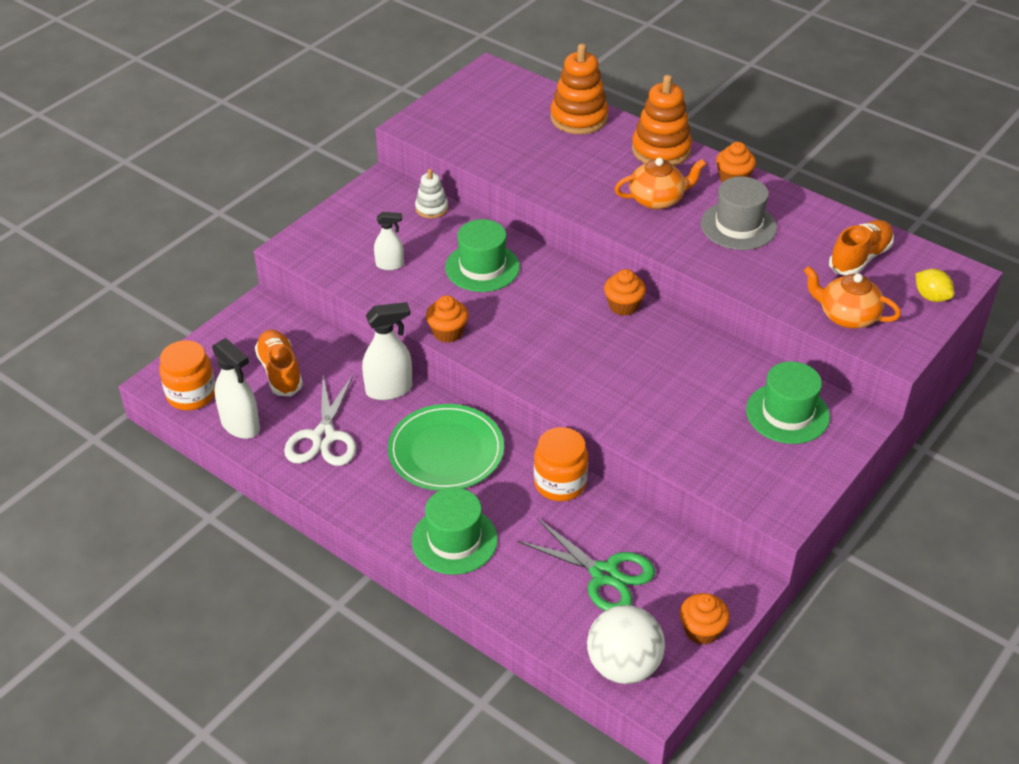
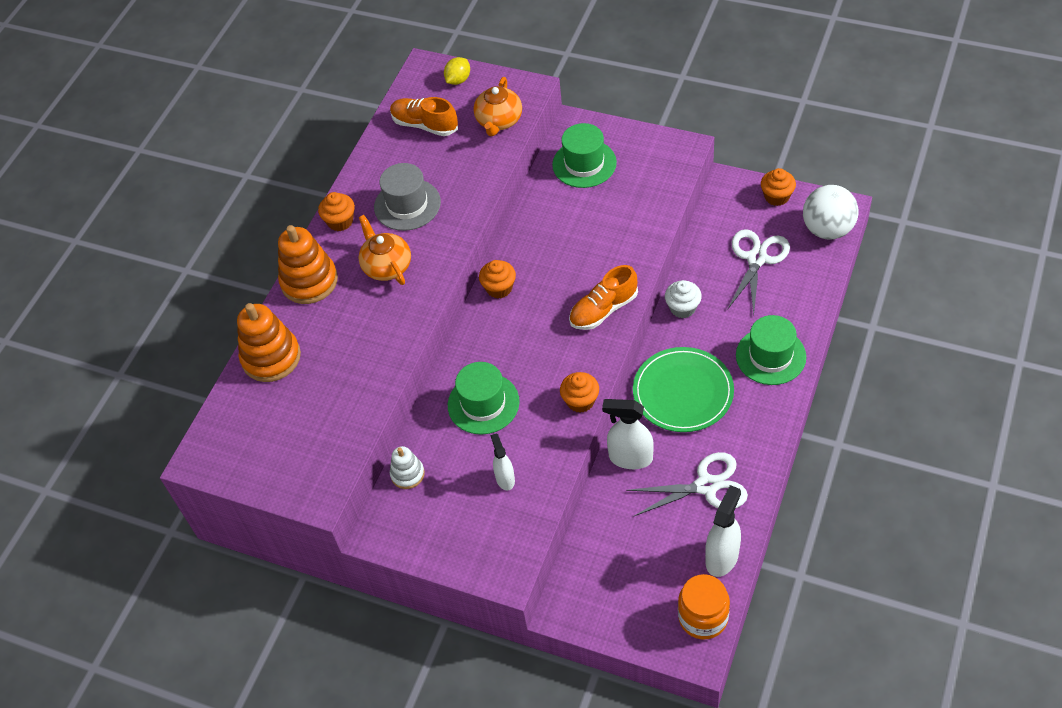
camera: 100 degrees left, 10 degrees up
orange shoe [255,330,303,396] -> orange shoe moved to [569,265,638,330]
white spray bottle [362,302,412,400] -> white spray bottle turned 45 degrees counterclockwise [602,399,654,469]
green scissors [517,518,655,611] -> white scissors [727,229,790,315]
orange jar [534,427,588,501] -> white cupcake [665,280,702,318]

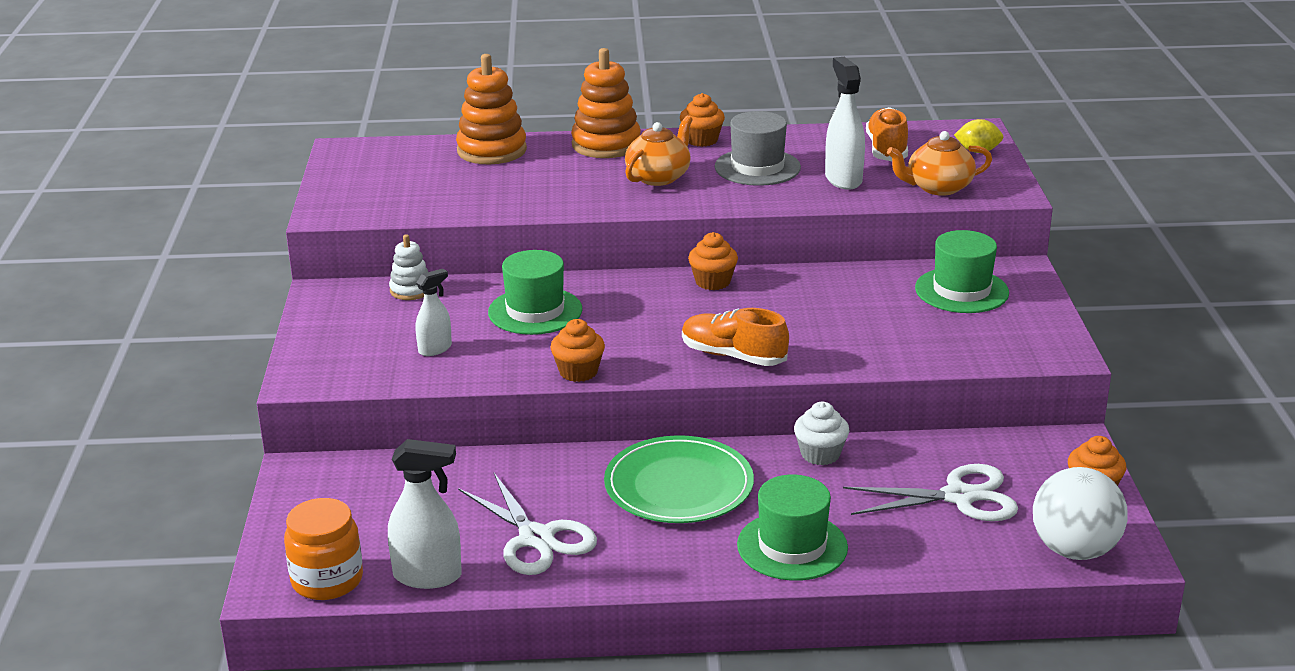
camera: 60 degrees right, 25 degrees down
white spray bottle [602,399,654,469] -> white spray bottle moved to [825,57,865,190]

